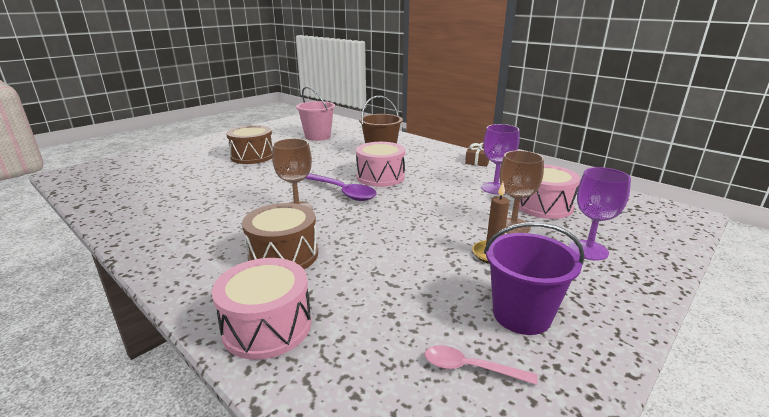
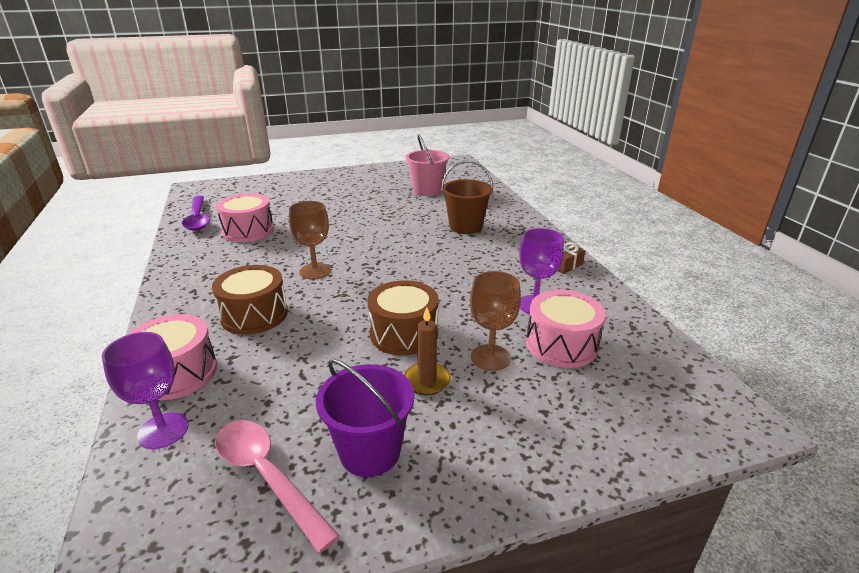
camera: 30 degrees right, 5 degrees up
brown drum [226,125,273,164] -> brown drum moved to [367,280,439,355]
purple spoon [305,173,377,201] -> purple spoon moved to [182,196,210,231]
pink drum [356,142,405,187] -> pink drum moved to [216,193,274,242]
pink spoon [425,345,538,385] -> pink spoon [215,420,340,553], size x1.76
purple goblet [569,167,631,260] -> purple goblet moved to [102,332,189,449]

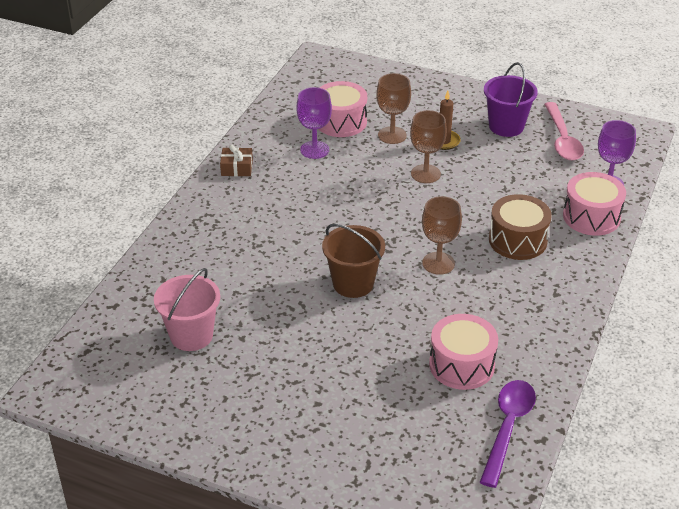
camera: 140 degrees left, 10 degrees up
brown drum [367,280,439,355] -> brown goblet [410,110,447,183]
brown bucket [441,161,493,234] -> brown bucket moved to [322,224,385,298]

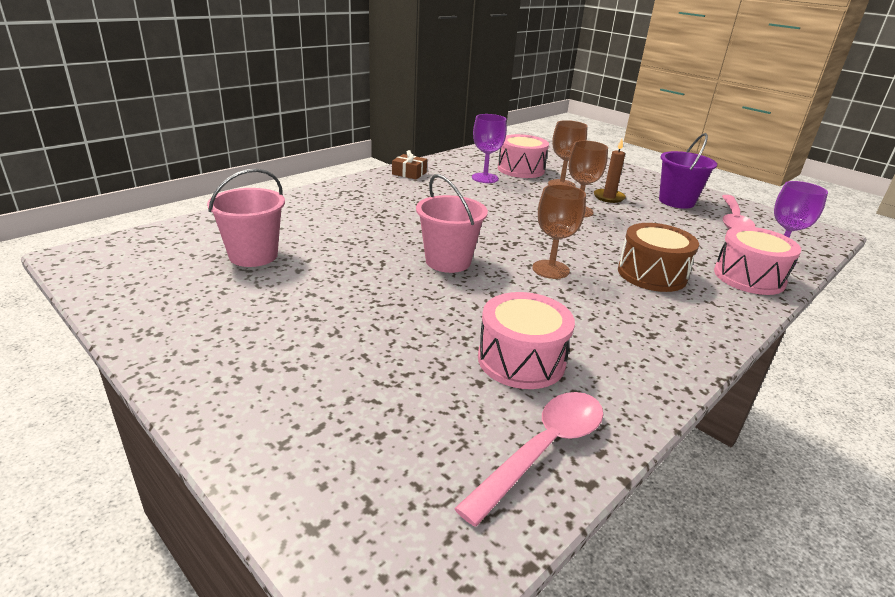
camera: 20 degrees right, 10 degrees down
brown bucket [322,224,385,298] -> pink bucket [416,174,488,273]
purple spoon [480,380,536,488] -> pink spoon [454,392,604,526]

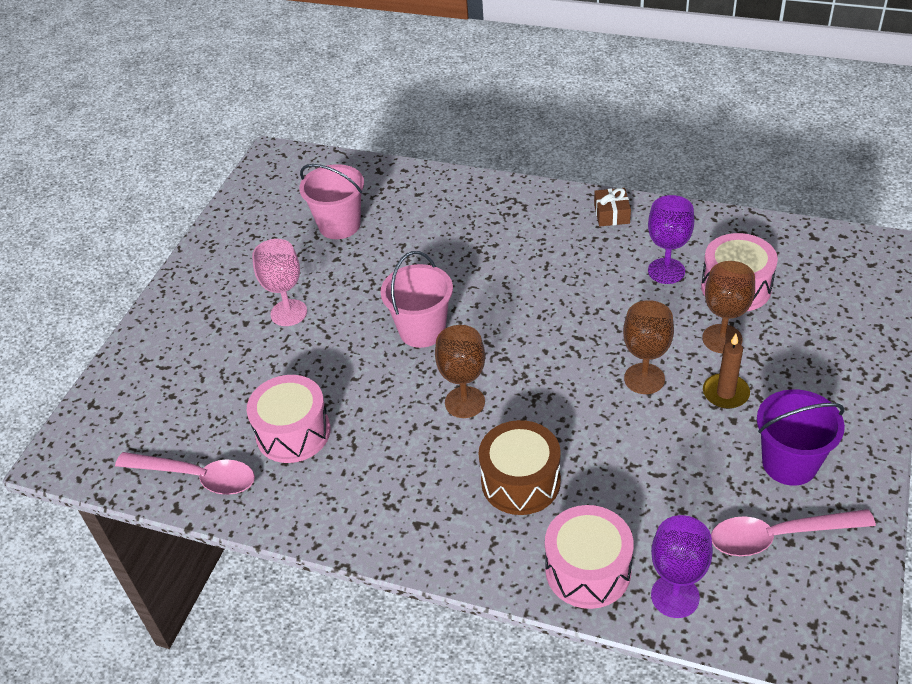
camera: 70 degrees right, 15 degrees up
none -> pink goblet [252,239,307,326]

